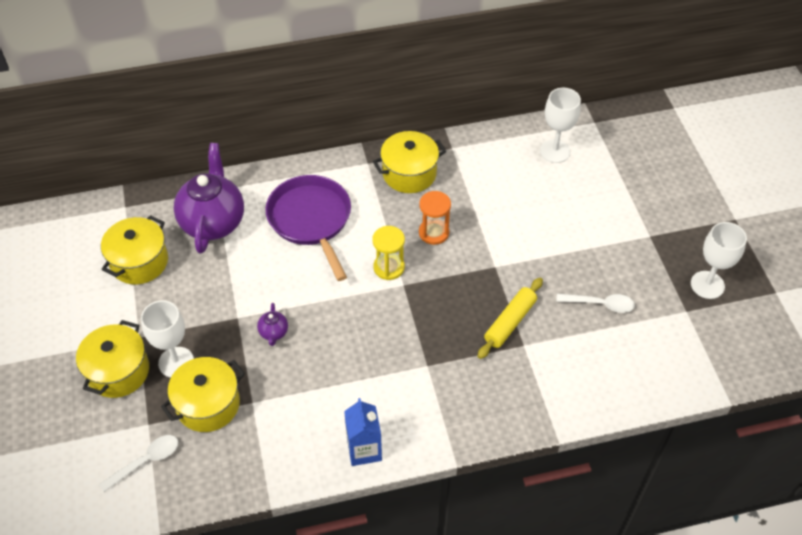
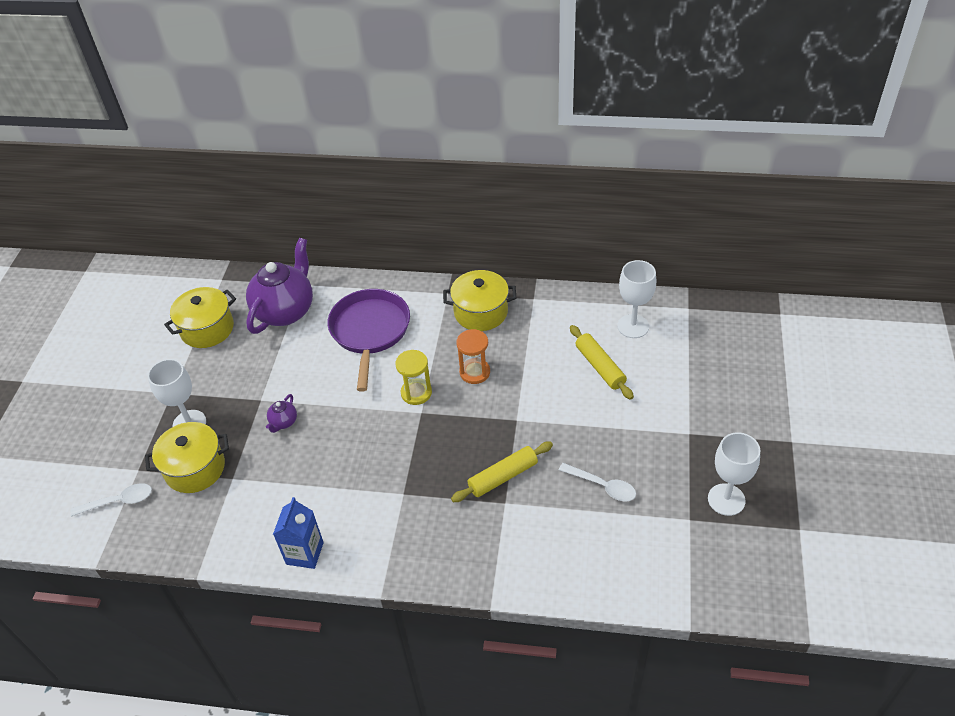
camera: 25 degrees right, 5 degrees down
yellow pot [76,320,149,398] -> none
none -> yellow rolling pin [570,325,634,400]

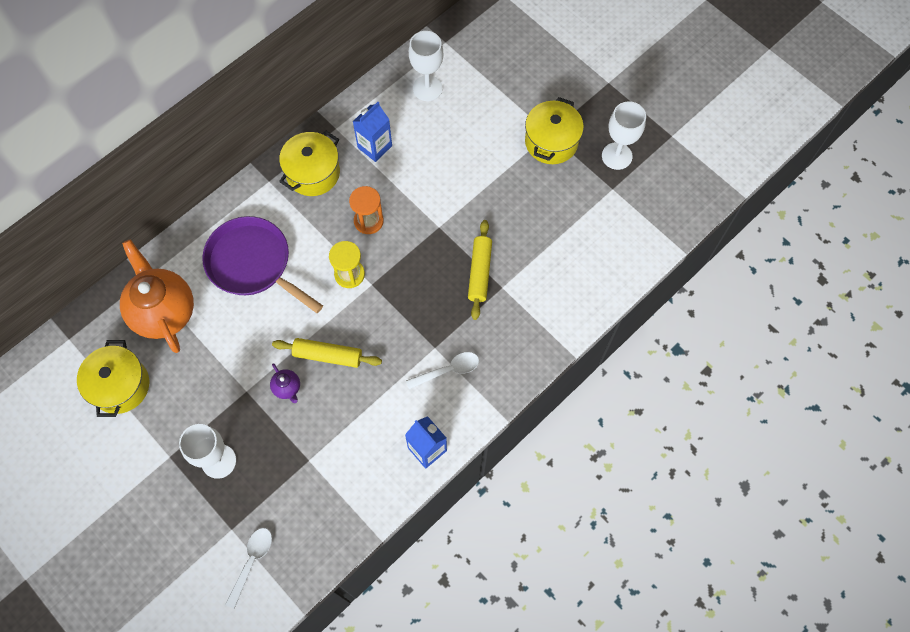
camera: 55 degrees left, 20 degrees up
yellow pot [145,422,229,493] -> yellow pot moved to [525,97,584,164]
purple teapot [246,238,313,334] -> orange teapot [120,239,194,353]
white spoon [559,463,636,502] -> white spoon moved to [406,352,479,389]
yellow rolling pin [570,325,634,400] -> yellow rolling pin moved to [272,338,382,368]
none -> blue carton [352,102,392,162]

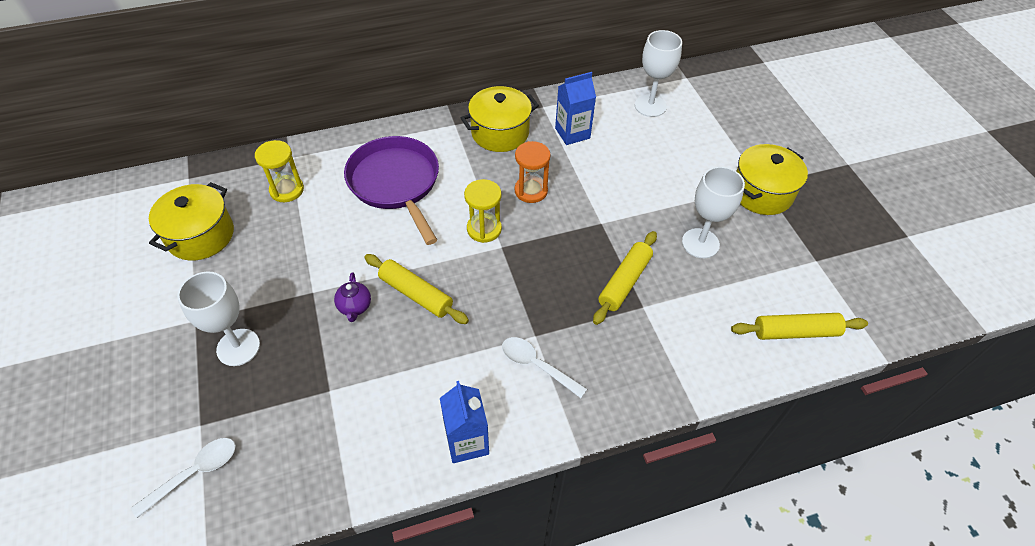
camera: 25 degrees right, 15 degrees down
orange teapot [120,239,194,353] -> yellow hourglass [255,140,304,202]
white spoon [406,352,479,389] -> white spoon turned 150 degrees counterclockwise [502,337,587,398]
white goblet [602,101,646,170] -> white goblet moved to [682,166,745,258]
none -> yellow rolling pin [731,313,868,340]

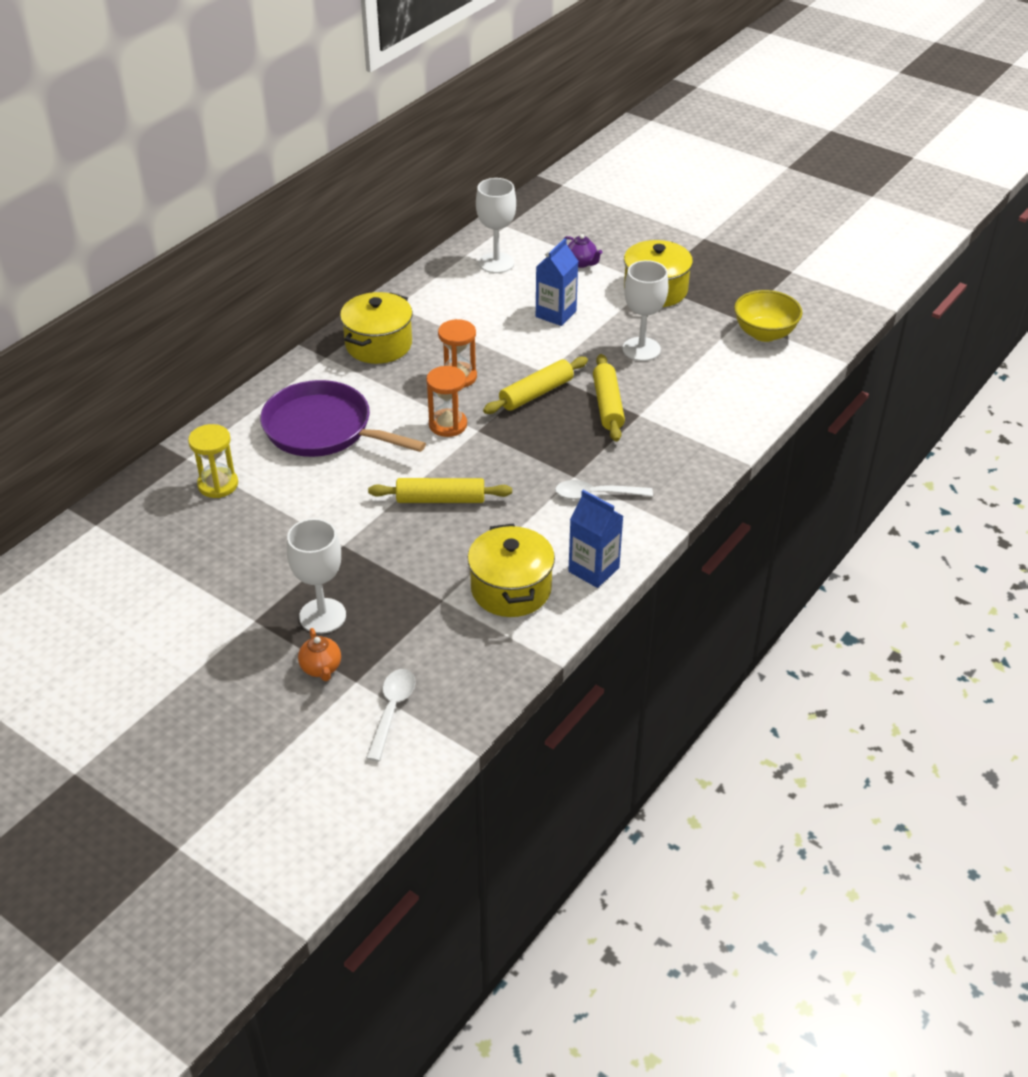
camera: 35 degrees left, 10 degrees down
yellow pot [149,182,234,261] -> yellow pot moved to [468,523,555,617]
purple teapot [334,272,371,322] -> purple teapot moved to [565,234,602,268]
yellow hourglass [464,179,502,243] -> orange hourglass [426,366,467,437]
blue carton [555,72,596,145] -> blue carton moved to [536,238,578,326]
yellow rolling pin [731,313,868,340] -> yellow rolling pin moved to [483,357,588,414]
none -> orange teapot [298,628,341,681]
none -> yellow bowl [734,290,803,342]

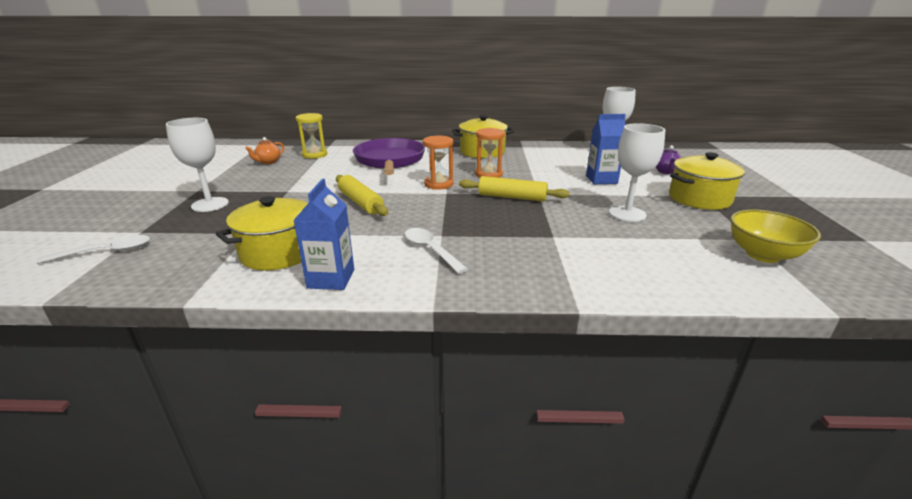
camera: 55 degrees right, 15 degrees down
orange teapot [298,628,341,681] -> orange teapot moved to [245,137,284,164]
yellow rolling pin [593,354,625,442] -> none

